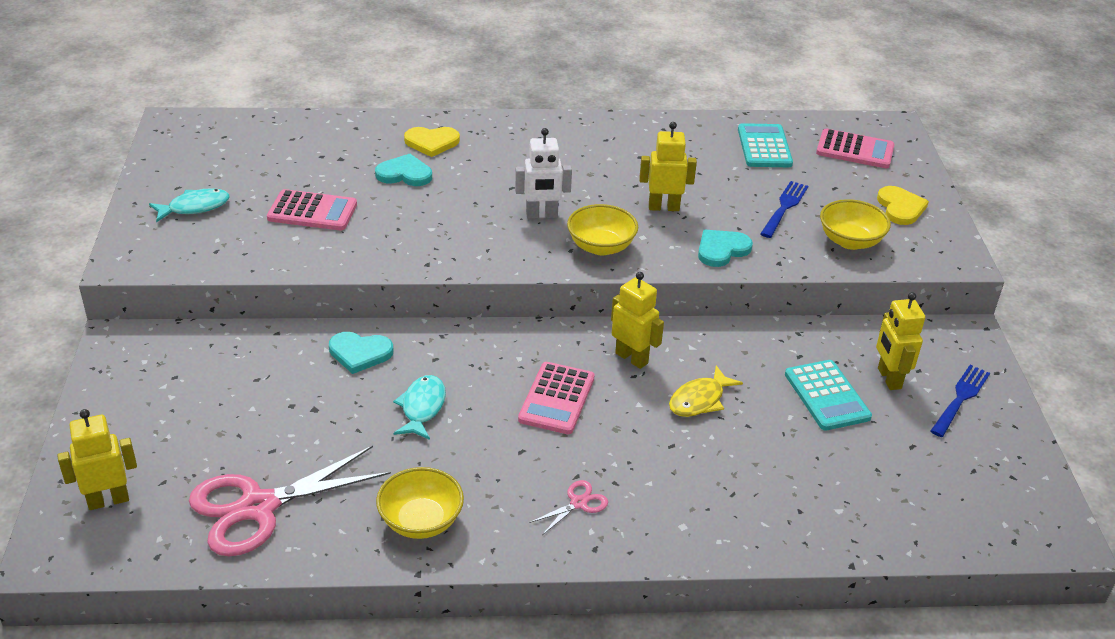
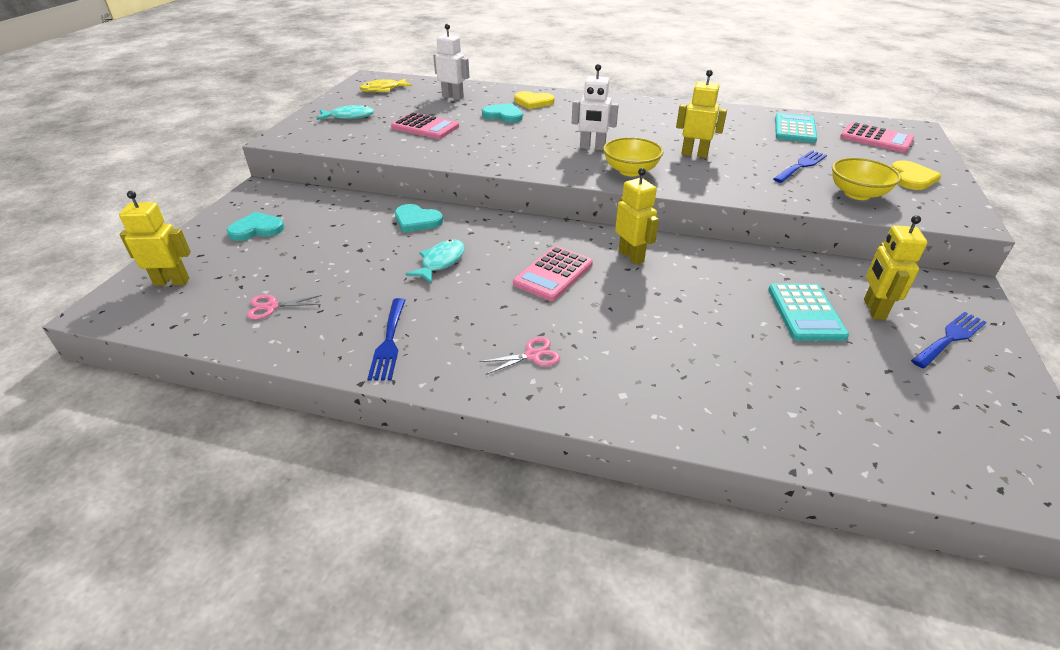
camera: 20 degrees right, 0 degrees up
pink scissors [189,446,391,556] -> pink scissors [247,294,322,319], size x0.43
yellow bowl [376,467,464,539] -> blue fork [368,298,405,381]
yellow fish [669,365,743,417] -> yellow fish moved to [360,79,412,92]
turquoise heart [698,230,753,267] -> turquoise heart moved to [227,212,284,241]
none -> white robot [433,24,469,100]

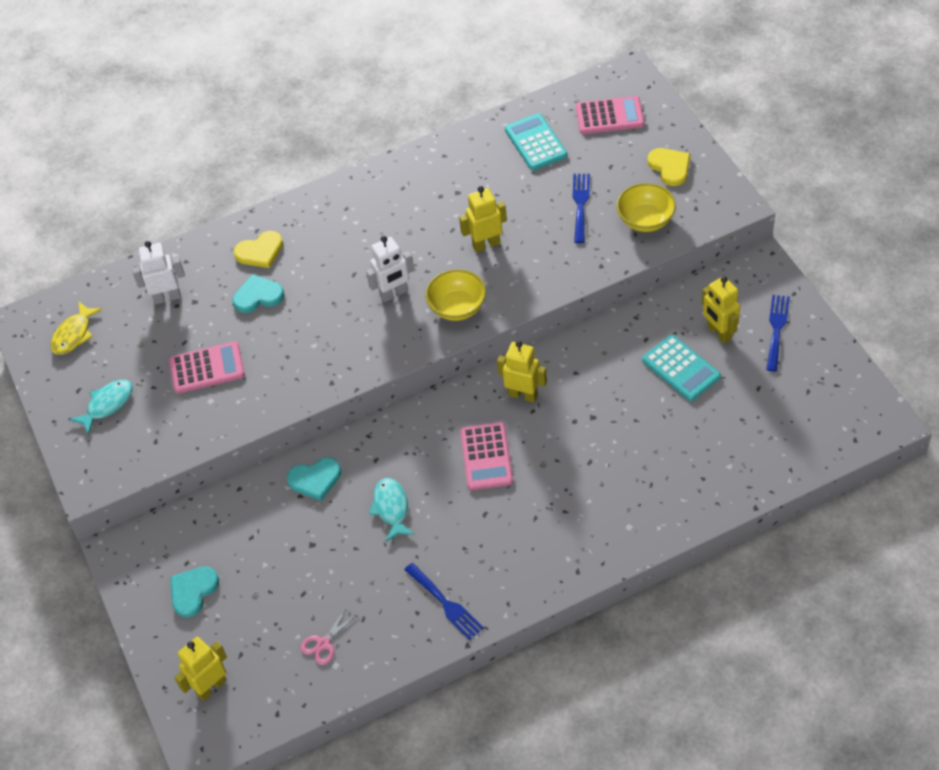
camera: 35 degrees left, 15 degrees up
pink scissors [480,337,560,375] -> none

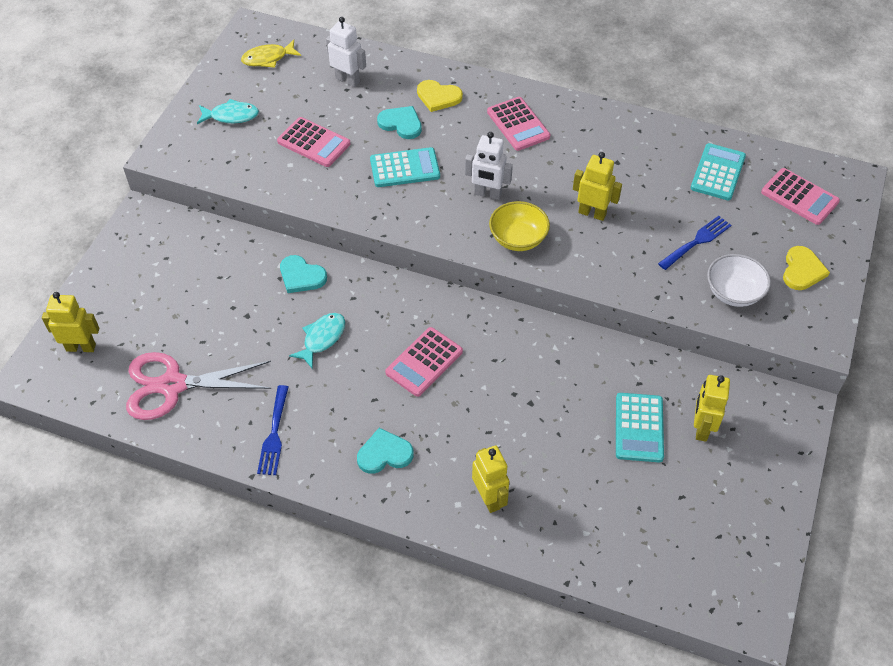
camera: 40 degrees right, 0 degrees up
turquoise heart [170,566,219,617] -> turquoise heart moved to [357,428,414,474]
pink scissors [301,608,358,665] -> pink scissors [126,352,271,420], size x2.34
yellow robot [497,341,547,403] -> yellow robot moved to [472,446,509,513]
yellow bowl [616,183,676,232] -> white bowl [707,254,771,307]
blue fork [766,295,790,372] -> none
none -> turquoise calculator [370,147,440,187]
none -> pink calculator [487,97,550,151]

